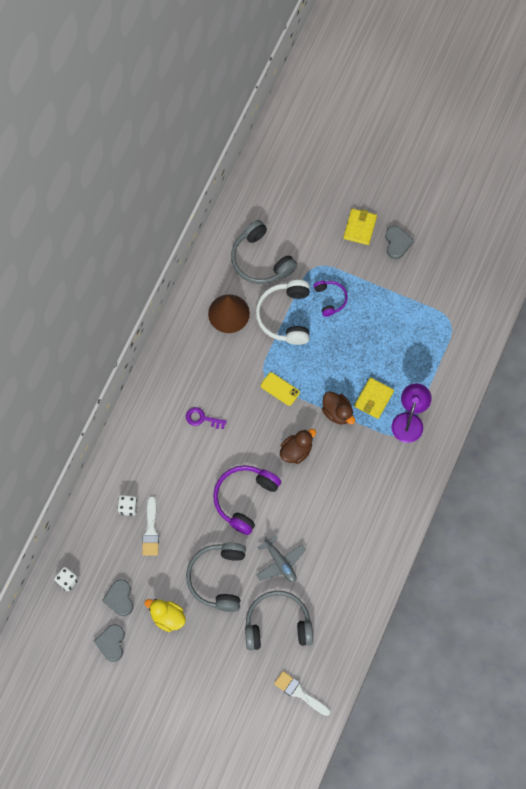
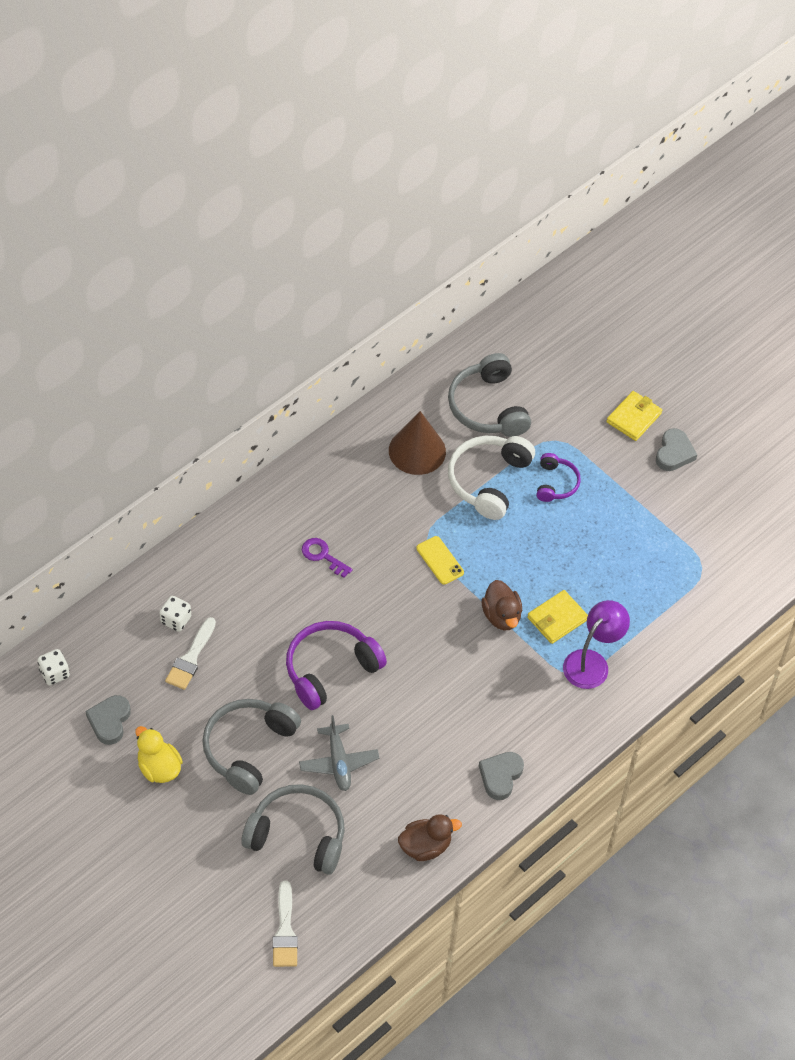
camera: 20 degrees right, 15 degrees down
grey heart [94,624,125,662] -> grey heart moved to [479,752,524,800]
white brush [274,671,330,716] -> white brush turned 150 degrees counterclockwise [273,880,298,967]
brown duck [280,429,316,464] -> brown duck moved to [398,814,462,861]

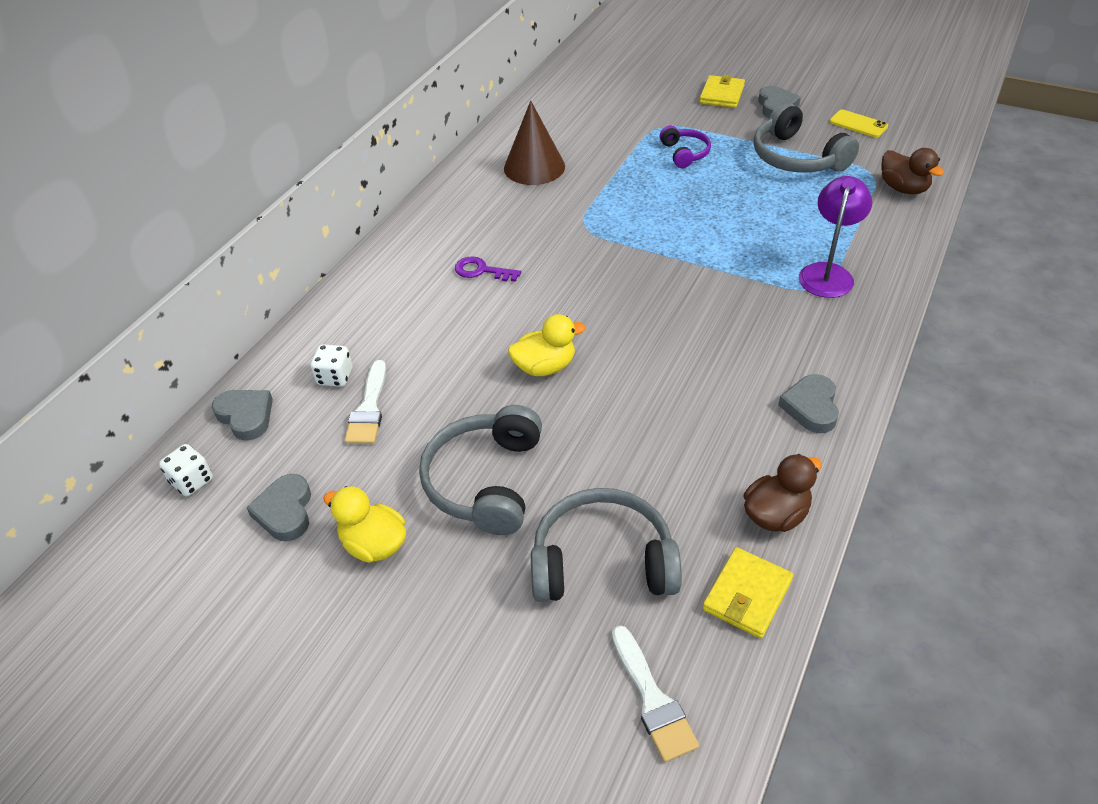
camera: 15 degrees left, 10 degrees down
purple headphones [286,621,387,710] -> yellow duck [508,314,586,376]
grey plane [299,715,380,791] -> none
yellow phone [416,536,464,585] -> yellow phone moved to [830,110,888,138]
grey headphones [448,353,531,437] -> grey headphones moved to [753,102,859,173]
white headphones [448,436,535,520] -> none
brown duck [482,580,522,630] -> brown duck moved to [882,148,944,194]
yellow wallet [527,590,588,644] -> yellow wallet moved to [703,547,793,639]
none -> grey heart [212,390,273,441]

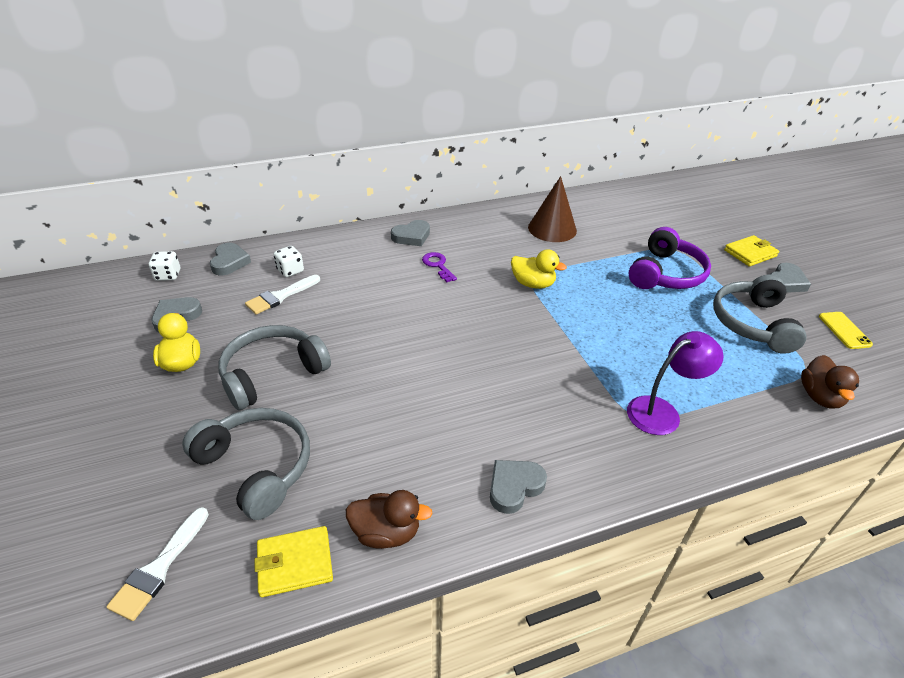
camera: 40 degrees right, 5 degrees down
yellow duck [508,314,586,376] -> yellow duck moved to [511,249,567,289]
purple headphones [660,126,711,168] -> purple headphones [628,227,711,289], size x1.77
none -> grey heart [391,220,430,246]

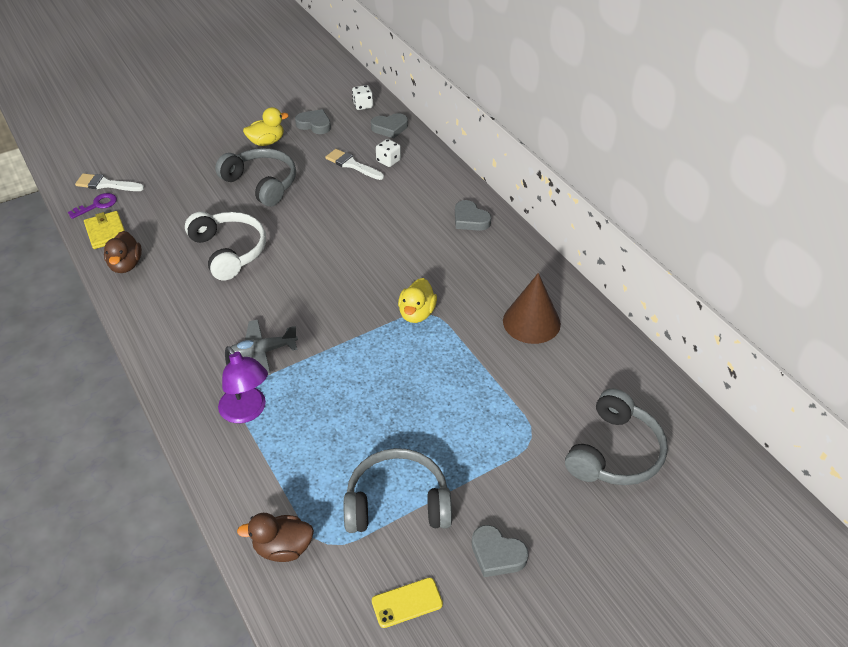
camera: 80 degrees right, 5 degrees up
grey headphones [182,408,310,520] -> grey headphones moved to [565,389,668,485]
purple key [422,252,457,282] -> purple key moved to [68,193,117,219]
grey heart [490,460,547,514] -> none
purple headphones [628,227,711,289] -> none
yellow wallet [724,235,779,266] -> none
none -> white headphones [185,212,266,281]
none -> grey plane [229,319,298,375]

